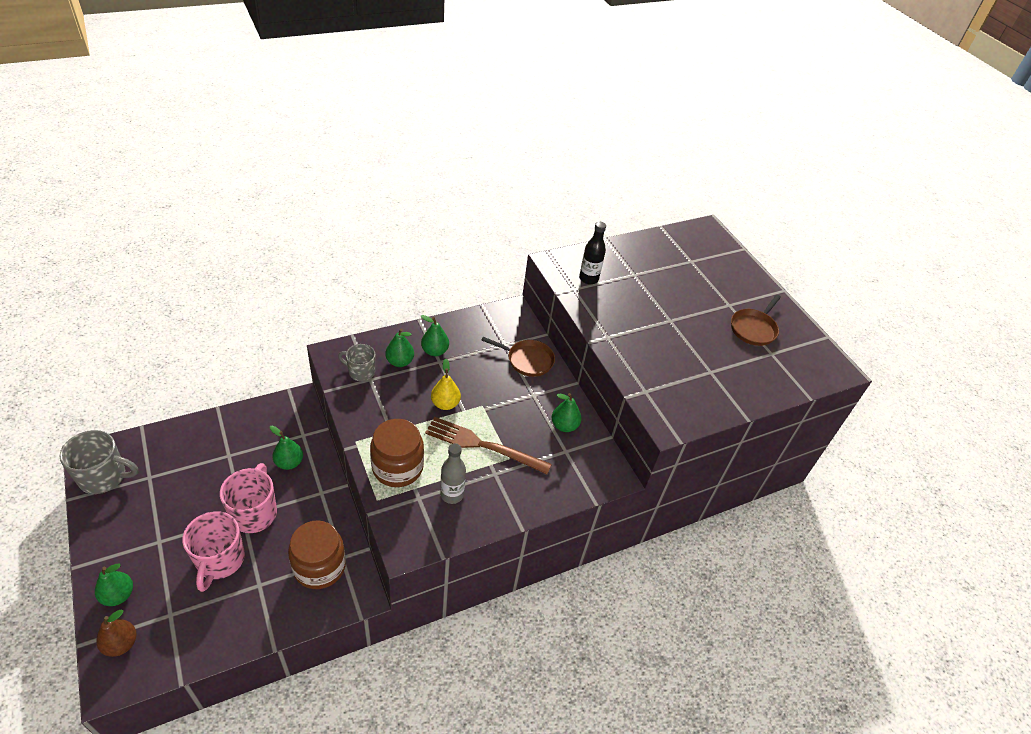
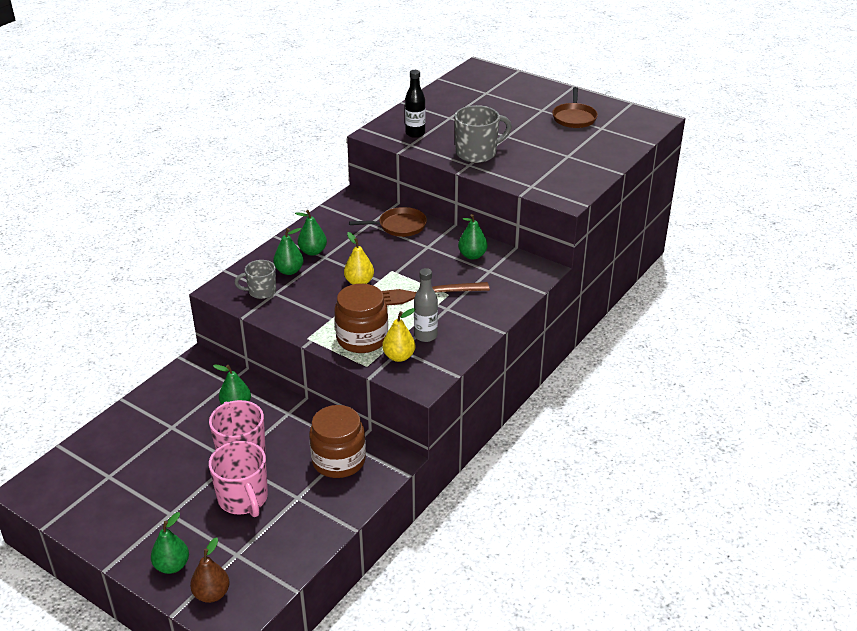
camera: 25 degrees left, 10 degrees down
grey mug [60,430,138,494] -> grey mug moved to [454,105,512,163]
none -> yellow pear [382,308,415,362]

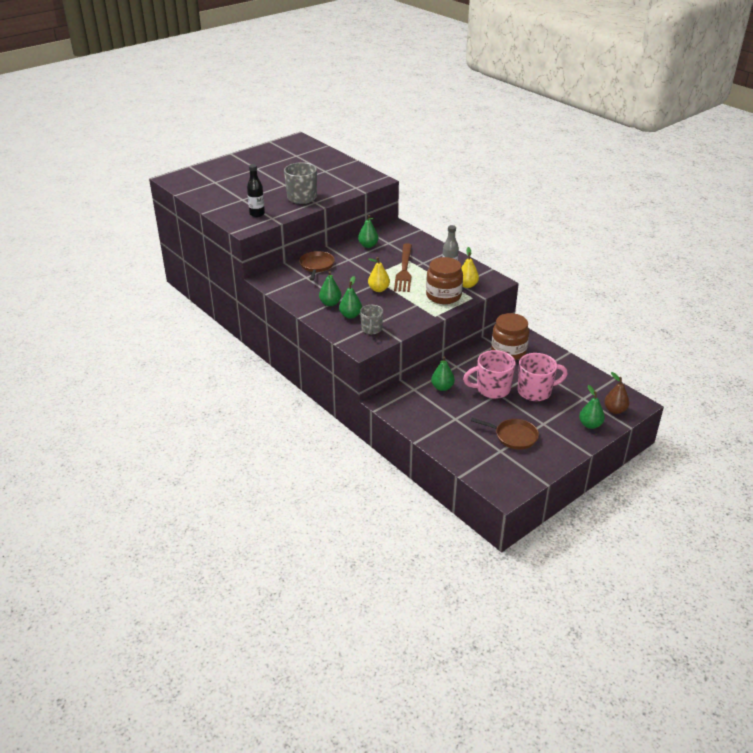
camera: 75 degrees left, 0 degrees up
brown pan [552,87,598,128] -> brown pan moved to [471,418,539,449]

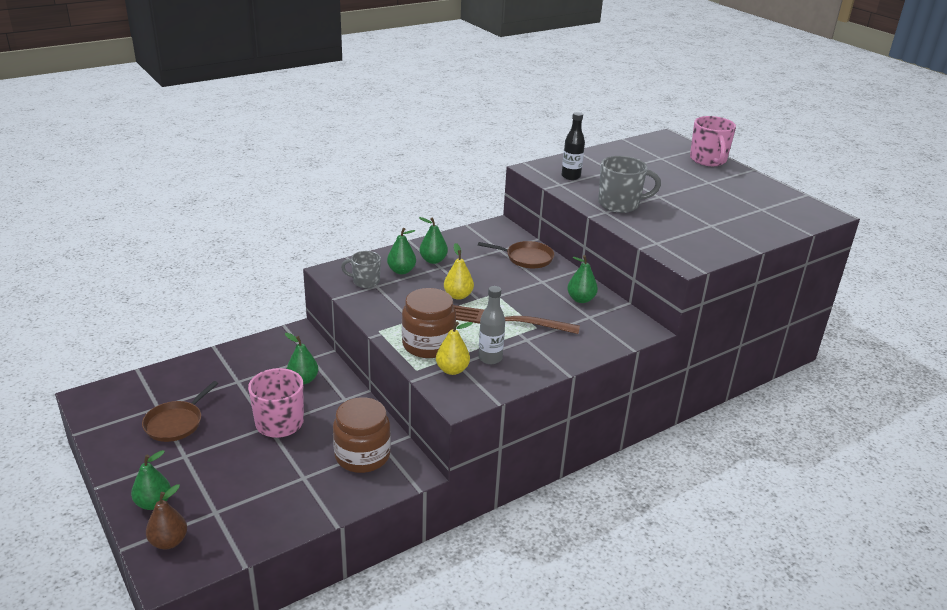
camera: 95 degrees right, 5 degrees down
pink mug [518,353,568,401] -> pink mug moved to [690,116,736,166]

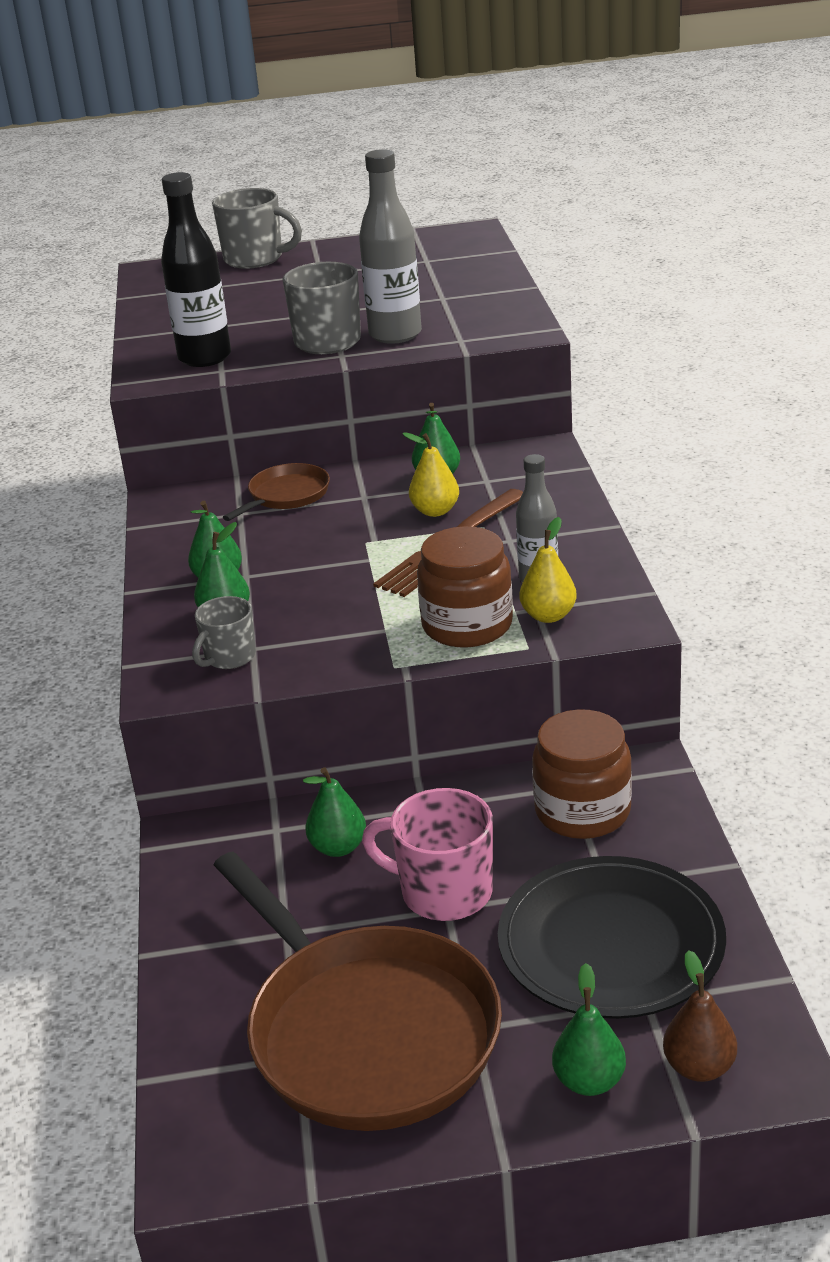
camera: 60 degrees left, 0 degrees up
brown pan [142,381,219,442] -> brown pan [214,852,502,1131], size x2.13
yellow pear [444,243,474,300] -> yellow pear moved to [402,432,459,517]
black bottle [562,112,585,180] -> black bottle [161,172,231,367], size x1.59
pink mug [690,116,736,166] -> grey mug [212,188,302,269]
none -> grey bottle [359,149,422,344]
none -> black plate [498,856,726,1019]

